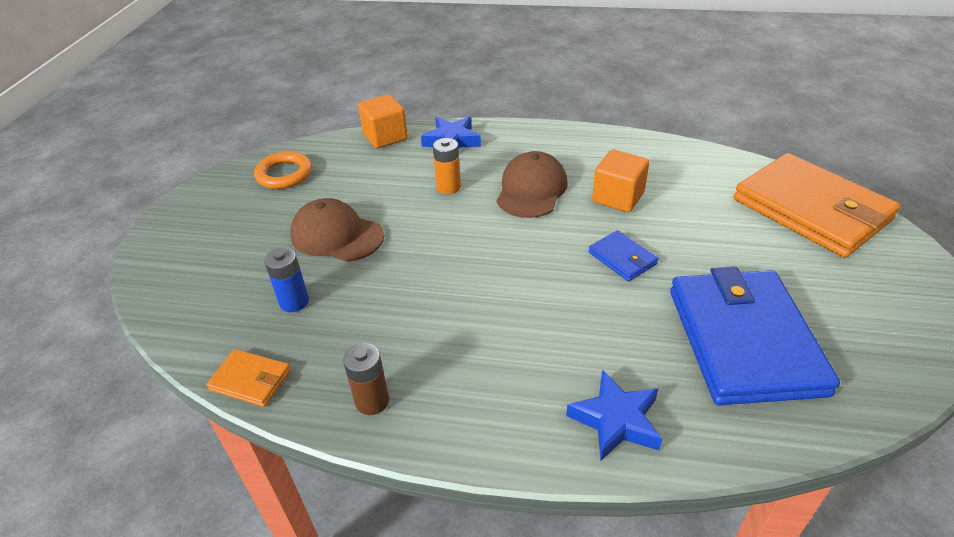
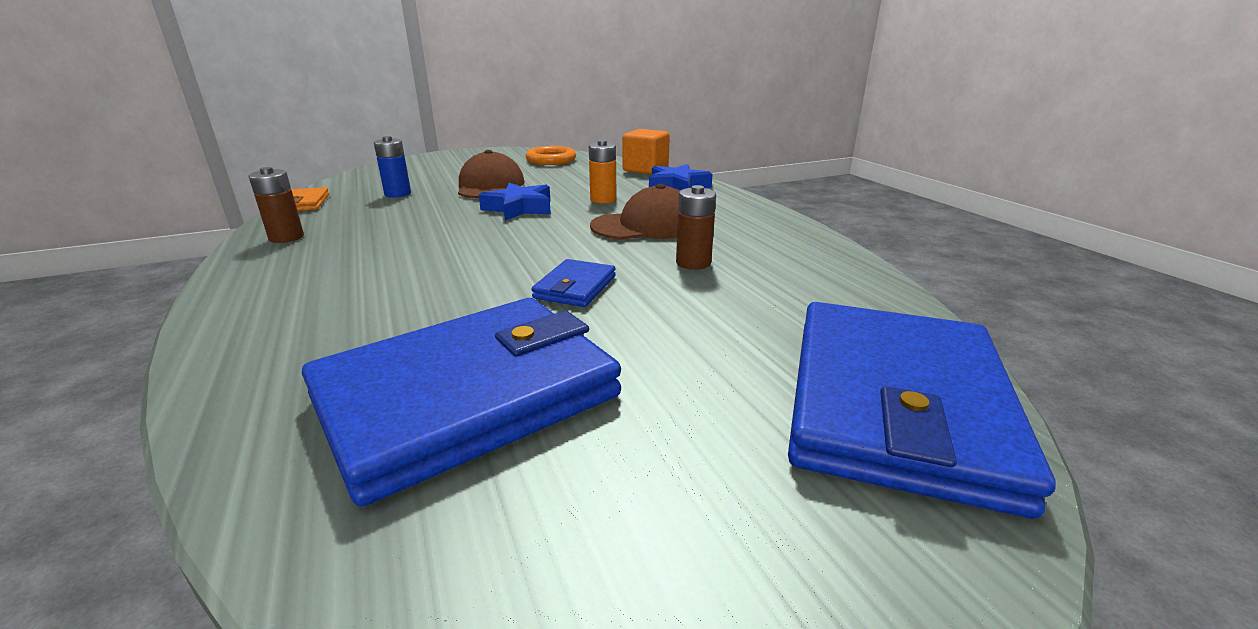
camera: 55 degrees right, 15 degrees down
blue star [566,370,662,461] -> blue star moved to [479,183,551,221]
orange cube [592,149,649,212] -> brown battery [676,185,716,270]
orange wallet [733,153,900,258] -> blue wallet [788,302,1056,519]

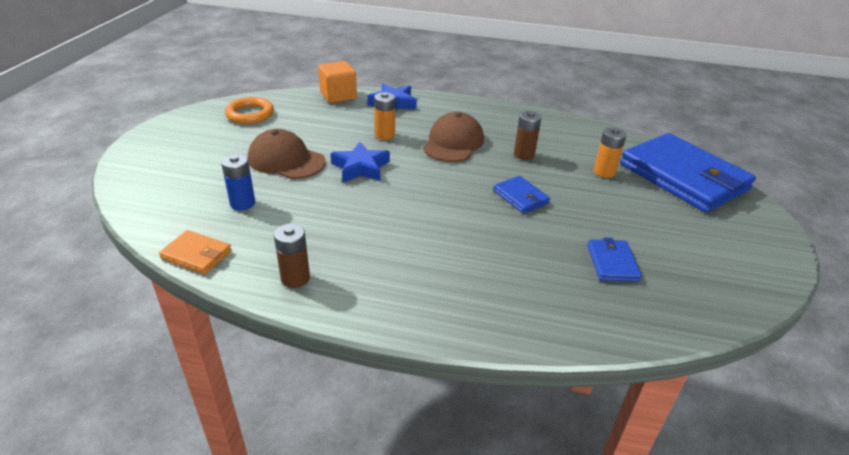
camera: 55 degrees left, 10 degrees up
blue wallet [302,298,621,507] -> blue wallet [587,238,642,282], size x0.43
none -> orange battery [593,127,627,178]

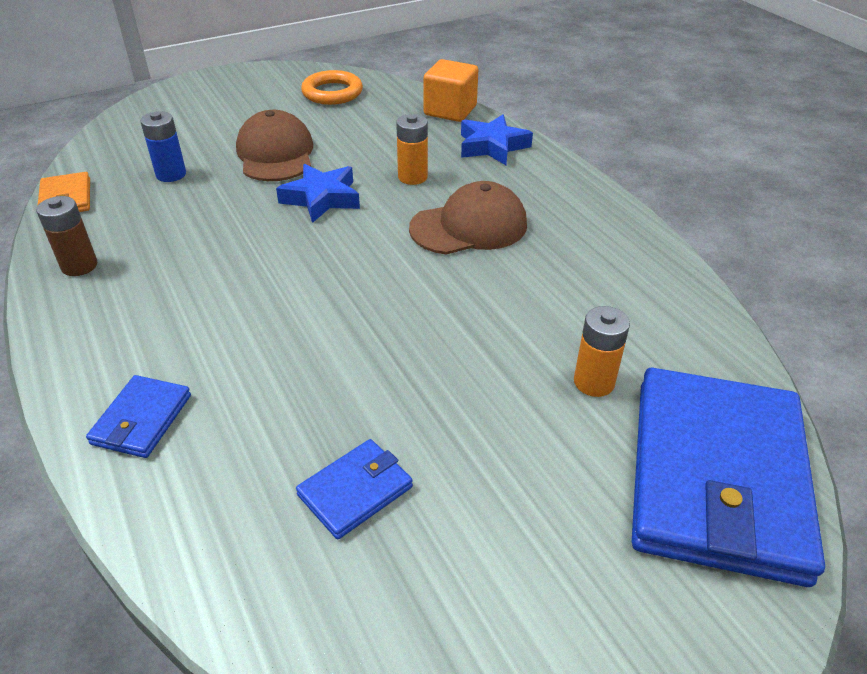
camera: 50 degrees right, 5 degrees up
blue wallet [493,176,550,214] -> blue wallet moved to [86,375,191,458]
brown battery [514,111,542,160] -> none

